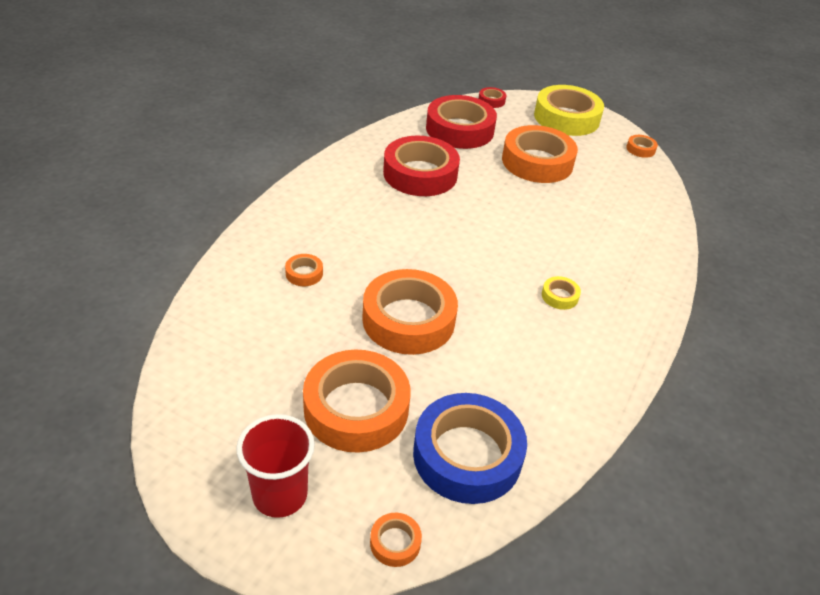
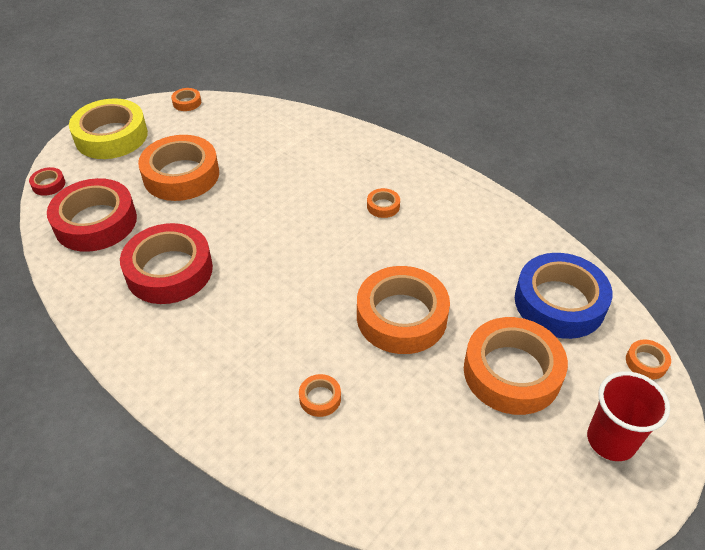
camera: 75 degrees left, 5 degrees up
yellow tape [542,276,581,310] -> orange tape [367,188,400,218]

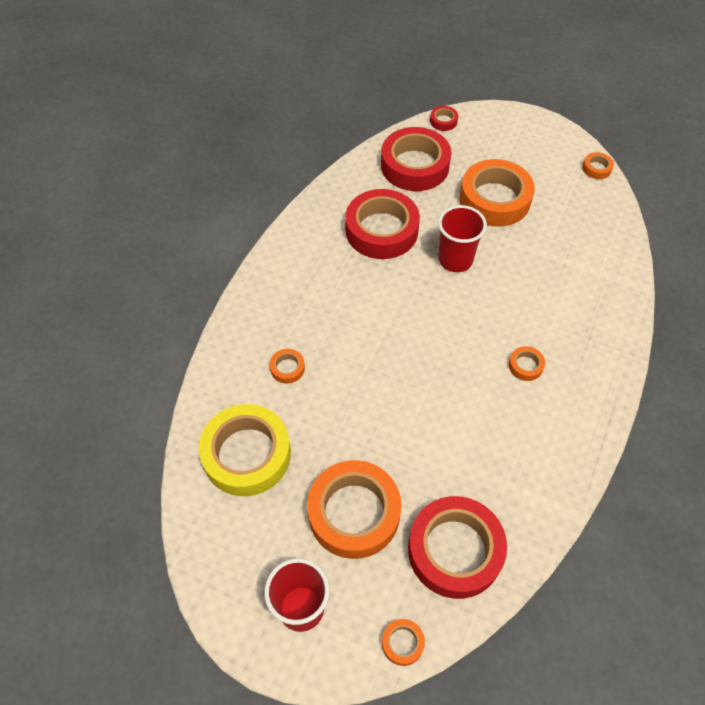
camera: 75 degrees right, 10 degrees up
yellow tape [69,98,148,159] -> yellow tape moved to [199,404,291,496]
orange tape [357,266,450,354] -> none
blue tape [515,253,612,339] -> red tape [408,496,507,599]
none -> red cup [438,205,487,272]

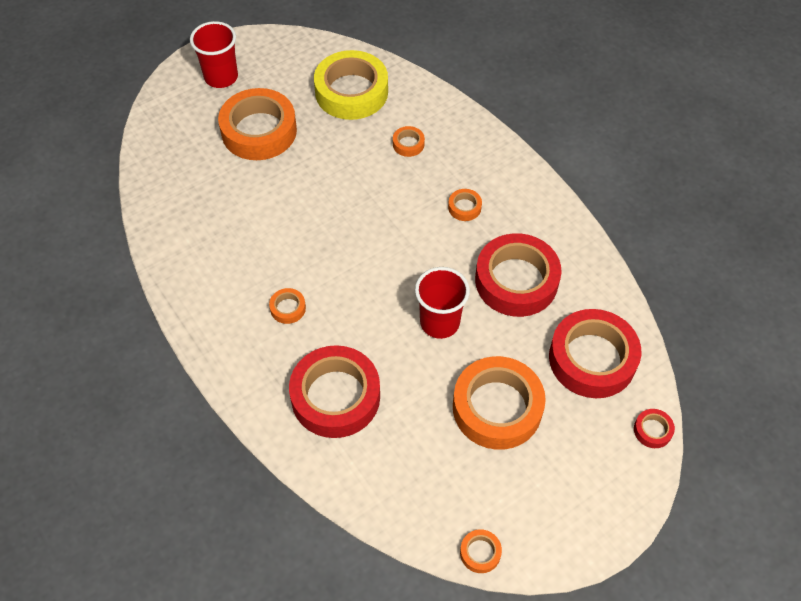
camera: 120 degrees right, 0 degrees up
orange tape [382,619,425,666] -> orange tape moved to [448,189,482,221]
red tape [408,496,507,599] -> red tape moved to [289,345,380,438]

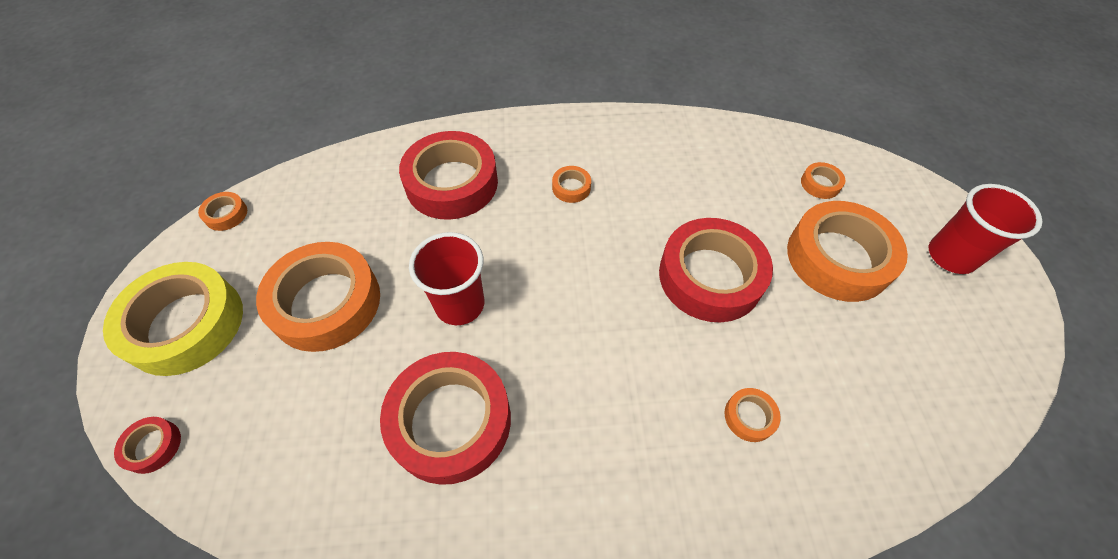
camera: 120 degrees right, 0 degrees up
yellow tape [314,50,388,120] -> yellow tape moved to [103,262,243,376]
orange tape [448,189,482,221] -> orange tape moved to [801,162,845,199]
red tape [549,309,641,398] -> red tape moved to [659,218,773,322]

